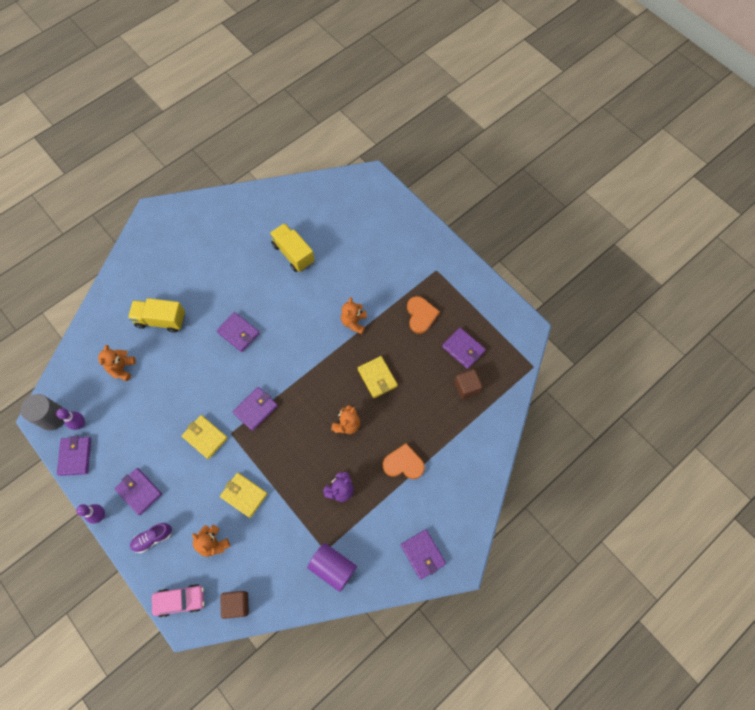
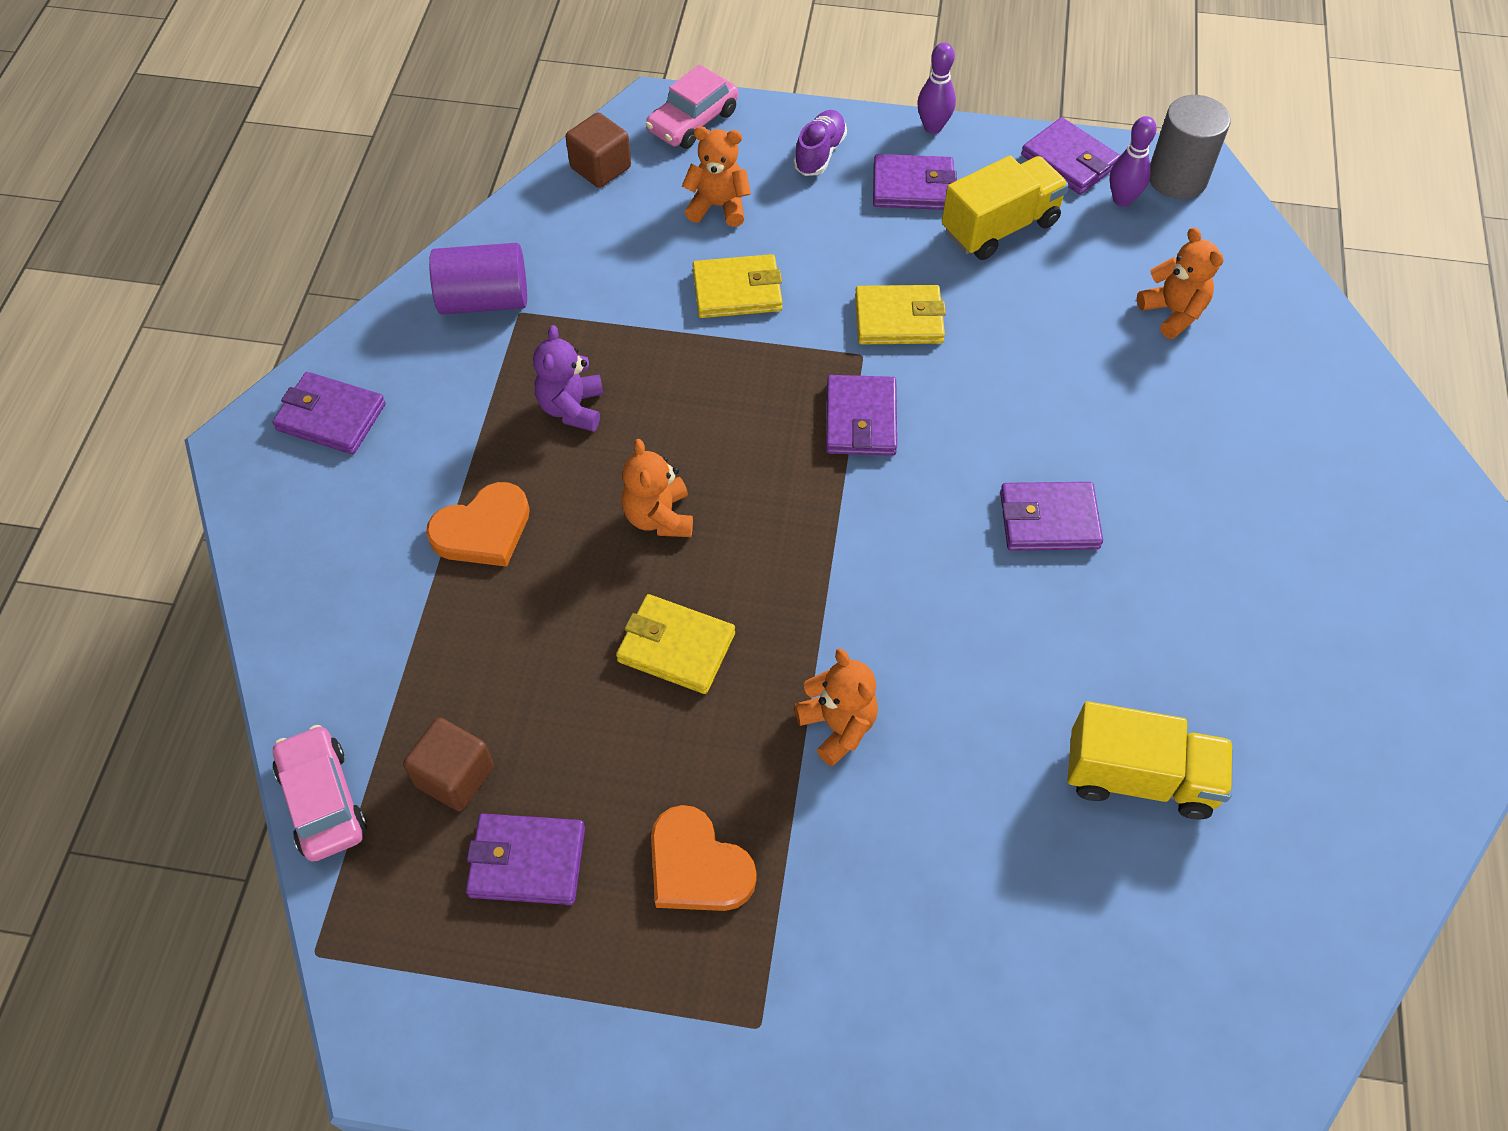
camera: 140 degrees right, 10 degrees down
yellow truck [128,298,185,333] -> yellow truck moved to [942,156,1069,260]
none -> pink car [273,725,367,862]

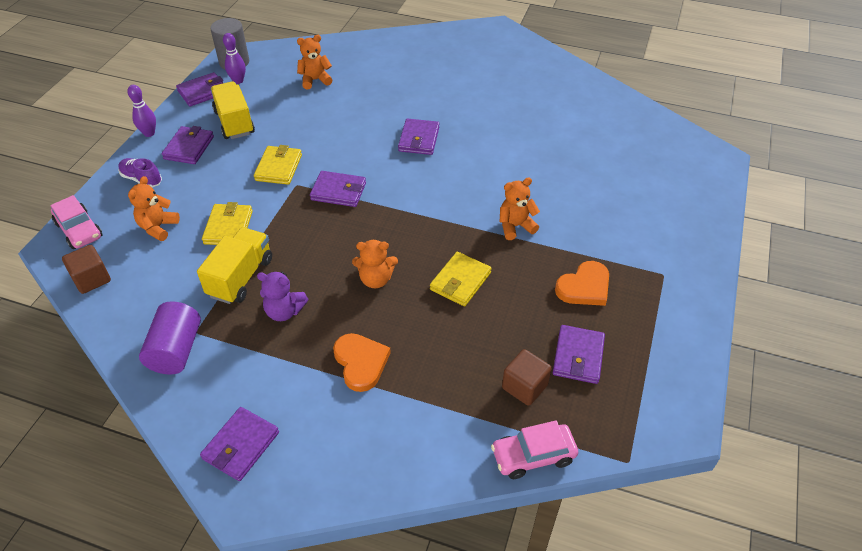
camera: 80 degrees left, 10 degrees down
yellow truck [1067,701,1233,820] -> yellow truck moved to [197,227,272,304]

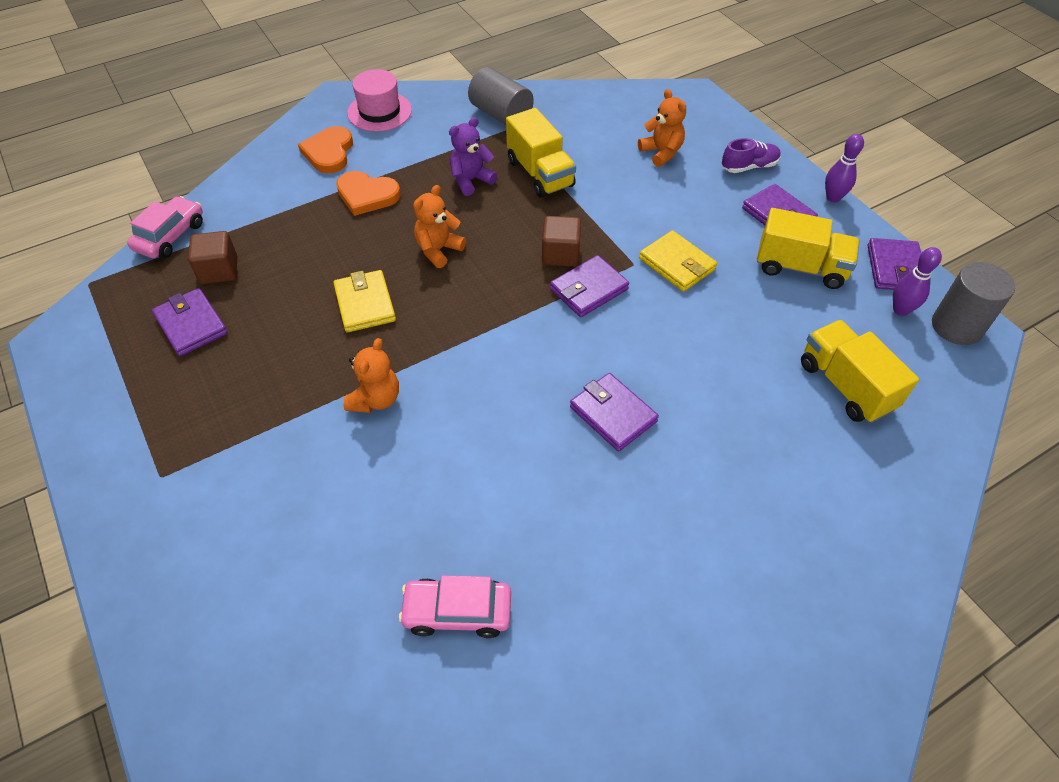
camera: 130 degrees right, 5 degrees up
pink car [50,195,102,249] -> pink car moved to [399,575,511,638]
brown cube [62,245,111,294] -> brown cube moved to [542,216,581,267]
purple cylinder [139,301,201,375] -> grey cylinder [468,67,534,125]
purple wallet [200,407,279,481] -> pink hat [347,69,412,132]
yellow wallet [202,202,253,245] -> none
orange teddy bear [297,35,332,89] -> yellow truck [801,320,919,423]
orange heart [555,261,609,306] -> orange heart moved to [298,126,353,173]

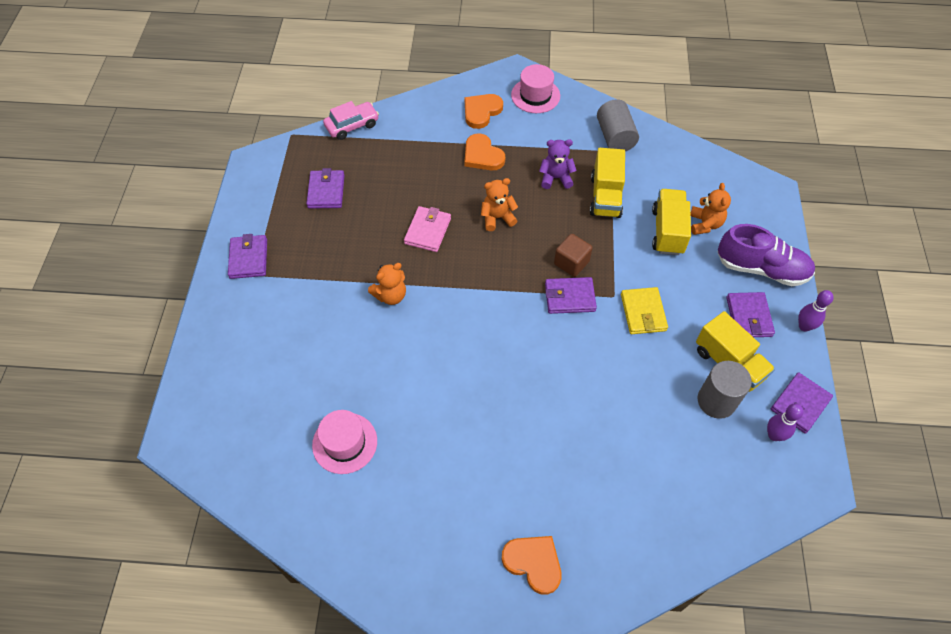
camera: 35 degrees right, 5 degrees up
brown cube [188,231,238,284] -> none
yellow wallet [333,270,396,332] -> pink wallet [404,206,451,252]
pink car [399,575,511,638] -> pink hat [312,410,377,474]
purple wallet [570,373,659,451] -> purple wallet moved to [228,234,267,279]
purple shoe [722,138,781,173] -> purple shoe [718,224,815,286], size x1.80
yellow truck [801,320,919,423] -> yellow truck moved to [652,189,691,255]
grey cylinder [932,262,1015,345] -> grey cylinder moved to [698,361,752,419]
none -> orange heart [502,536,562,595]

